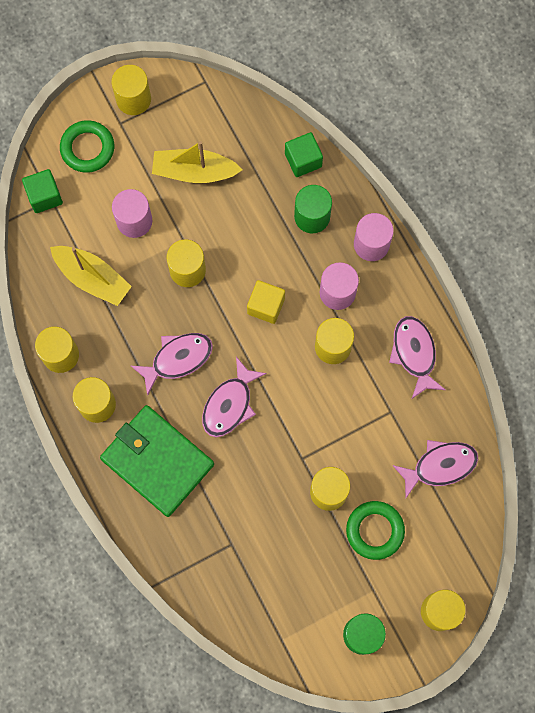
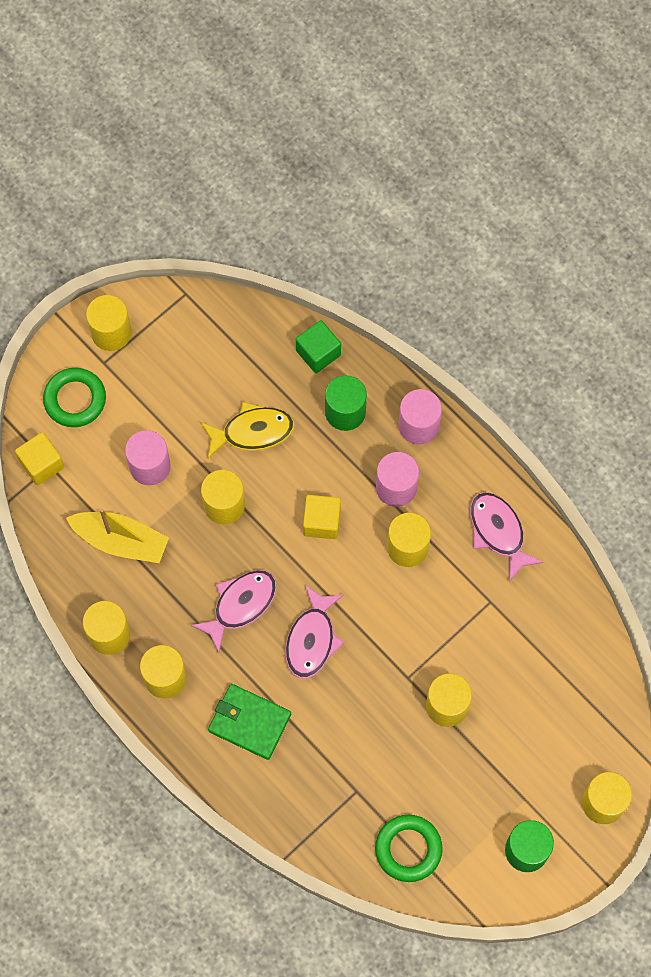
camera: 15 degrees left, 5 degrees down
green cube [22,169,63,213] -> yellow cube [15,432,64,485]
green wallet [100,405,214,517] -> green wallet [208,684,291,760], size x0.65
yellow boat [152,141,242,183] -> none
green ring [346,501,405,560] -> green ring moved to [375,815,443,882]
pink fish [392,440,478,498] -> none
none -> yellow fish [200,402,294,459]

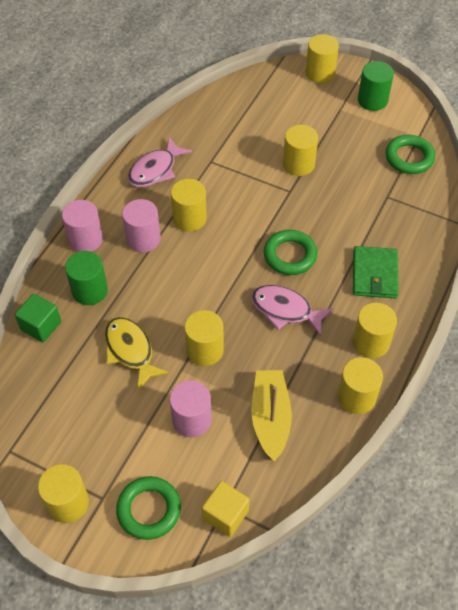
camera: 110 degrees left, 15 degrees down
pink fish [285,585,344,679] -> green ring [264,230,317,275]
yellow cube [303,495,341,539] -> none

